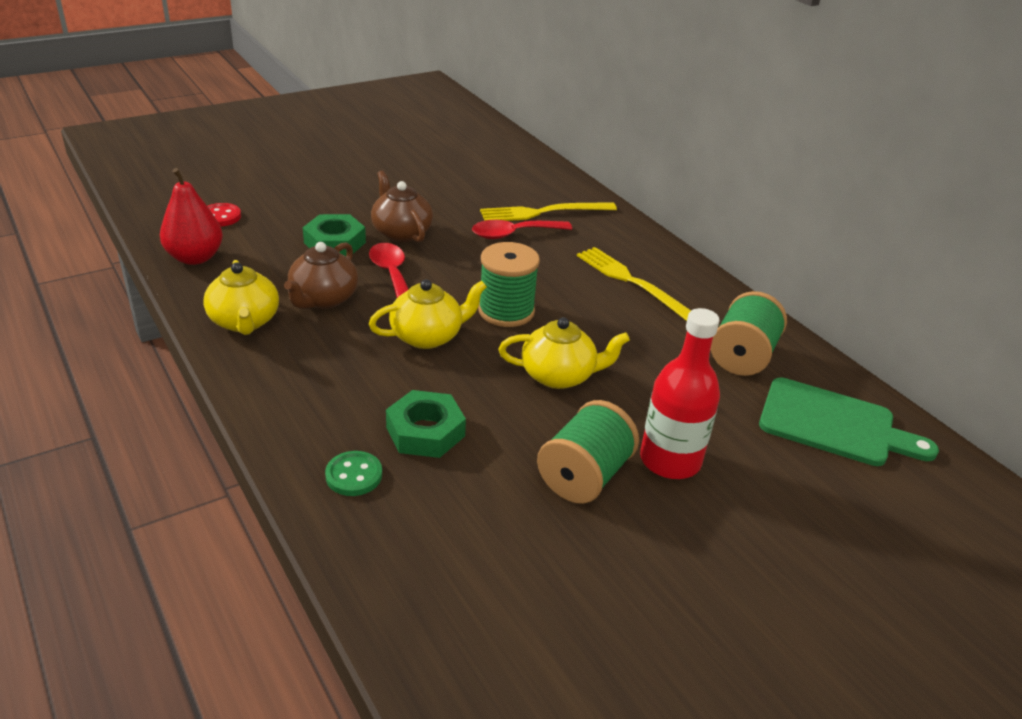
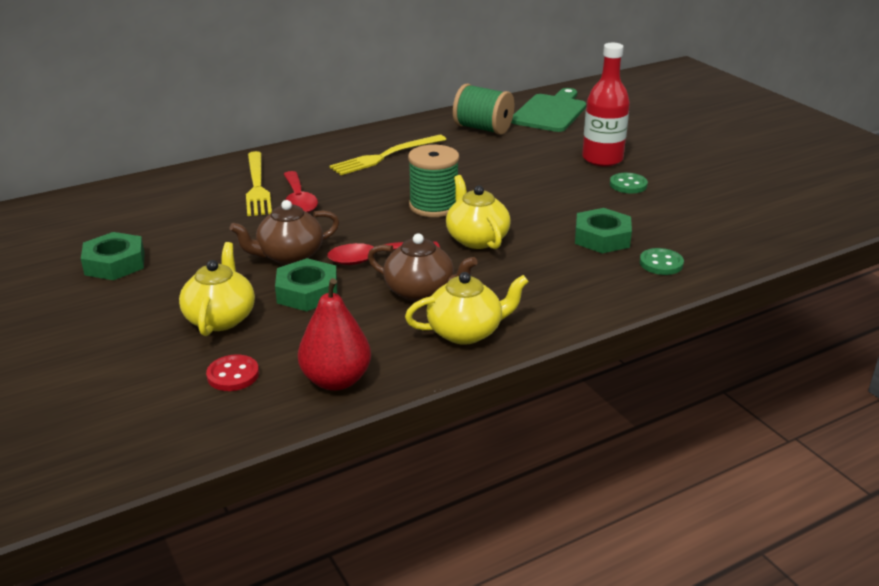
camera: 85 degrees left, 5 degrees down
yellow teapot [499,317,630,389] -> yellow teapot moved to [179,242,255,336]
green spool [537,400,639,504] -> green button [610,173,648,193]
none -> green nut [81,232,145,280]

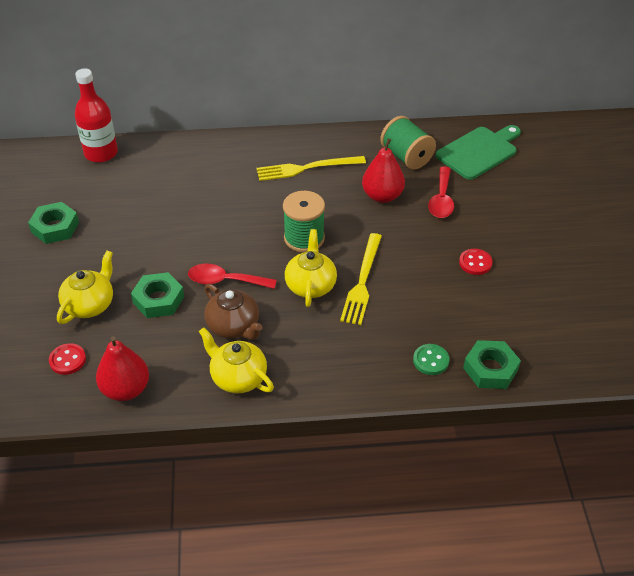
camera: 25 degrees right, 15 degrees up
brown teapot [230,200,339,265] -> none
yellow fork [246,151,272,216] -> yellow fork moved to [340,233,382,325]
red spoon [284,171,318,213] -> red spoon moved to [428,166,454,218]
yellow teapot [405,272,529,345] -> yellow teapot turned 150 degrees counterclockwise [199,327,274,394]
green nut [575,208,632,253] -> green nut moved to [463,340,521,389]
red bottle [582,43,630,167] -> red bottle moved to [75,68,118,163]
green button [610,173,648,193] -> red button [459,249,492,275]
none -> red pear [362,138,405,203]

